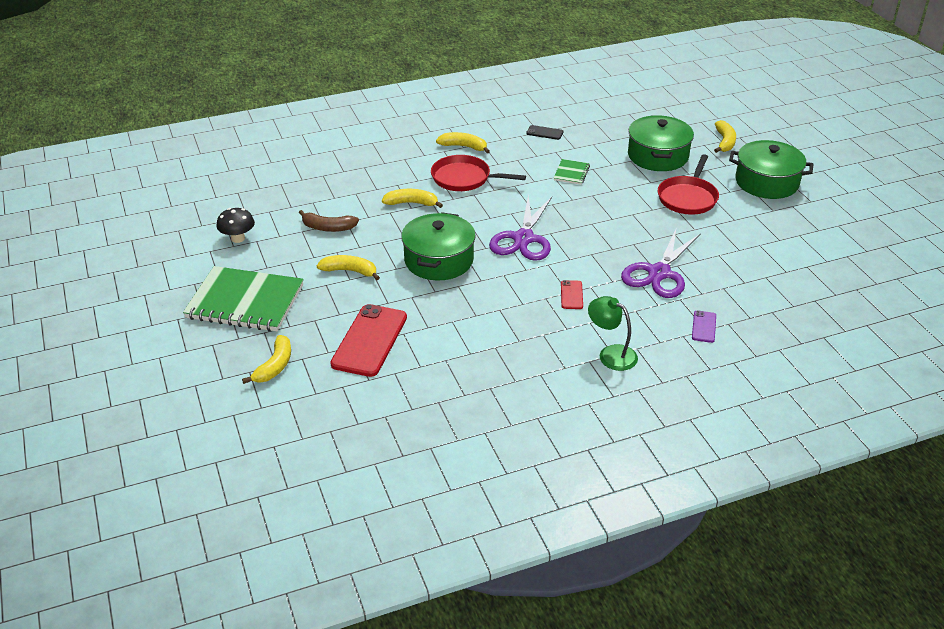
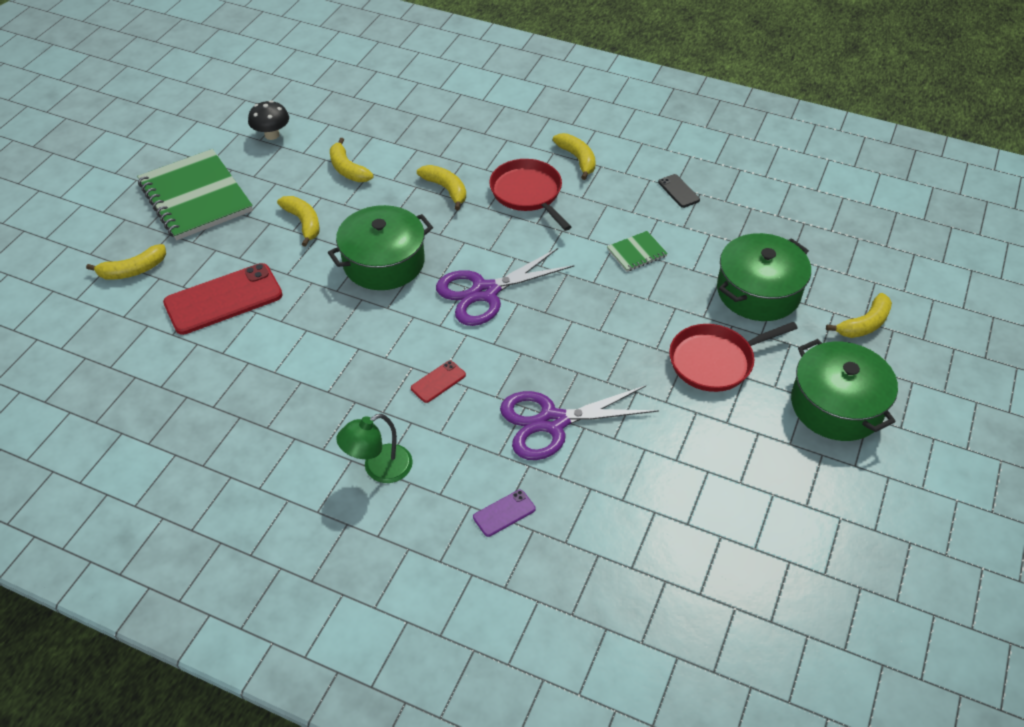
camera: 45 degrees right, 10 degrees up
brown banana [299,210,359,232] -> yellow banana [330,138,374,182]
green lamp [588,296,638,371] -> green lamp turned 120 degrees counterclockwise [336,414,413,483]

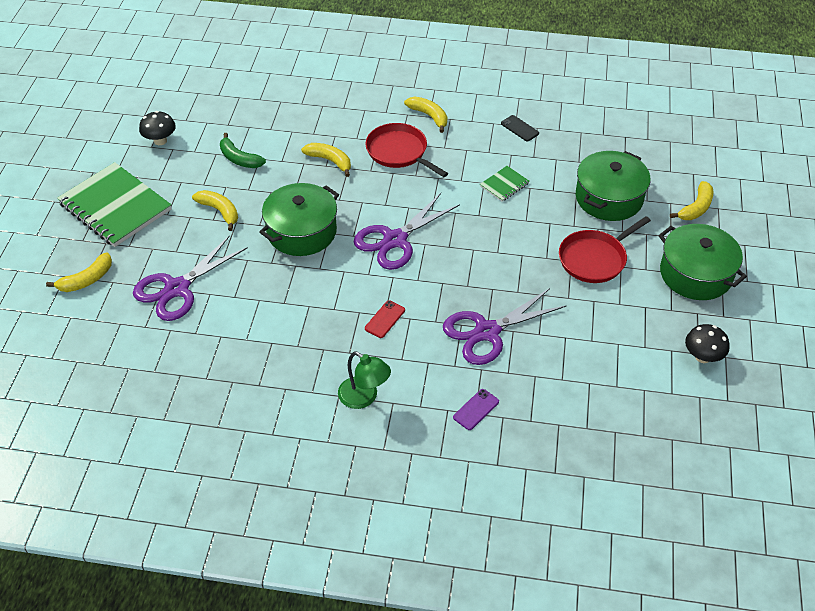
camera: 15 degrees left, 0 degrees up
red phone [163,263,283,335] -> purple scissors [133,235,248,321]
yellow banana [330,138,374,182] -> green banana [220,133,266,168]
green lamp [336,414,413,483] -> green lamp turned 90 degrees counterclockwise [338,351,391,409]
none -> black mushroom [685,324,729,363]

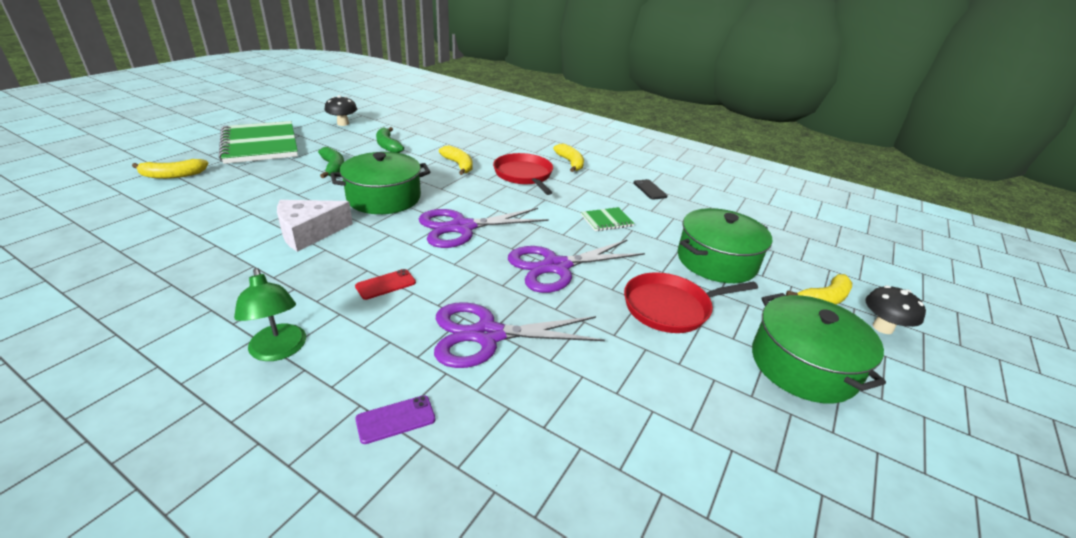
camera: 20 degrees right, 15 degrees down
purple scissors [133,235,248,321] -> purple scissors moved to [508,239,645,293]
yellow banana [192,190,238,231] -> green banana [318,147,344,179]
black mushroom [685,324,729,363] -> black mushroom moved to [865,285,926,334]
none -> white cheese [277,200,353,252]

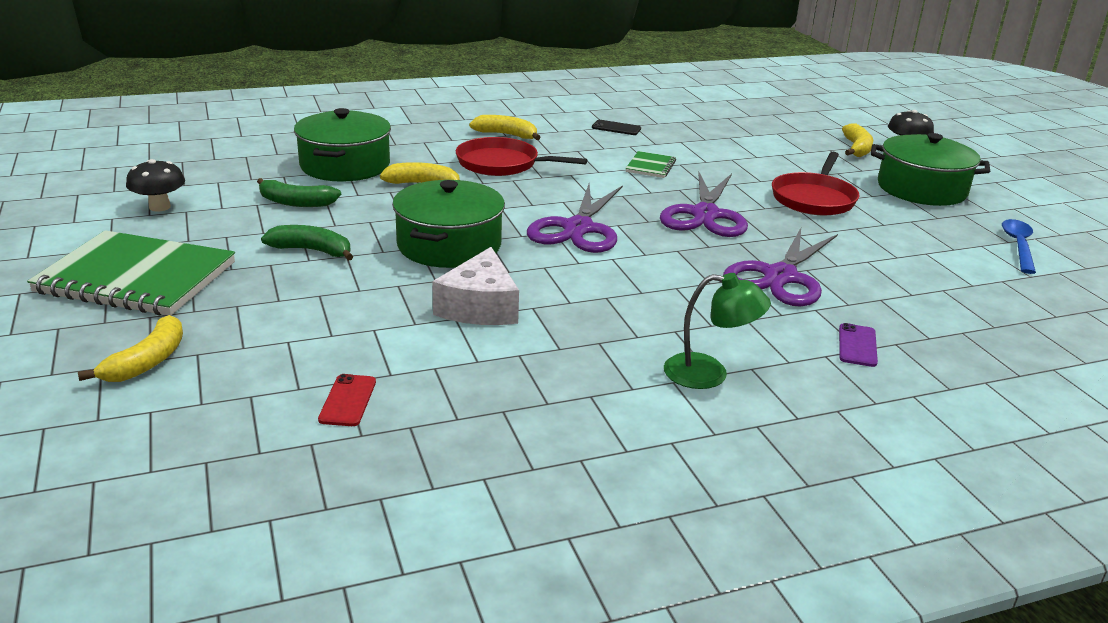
camera: 50 degrees left, 5 degrees down
red phone [355,269,416,300] -> red phone moved to [318,374,376,426]
green pot [678,208,772,283] -> green pot moved to [294,108,391,182]
none -> blue spoon [1002,219,1036,274]

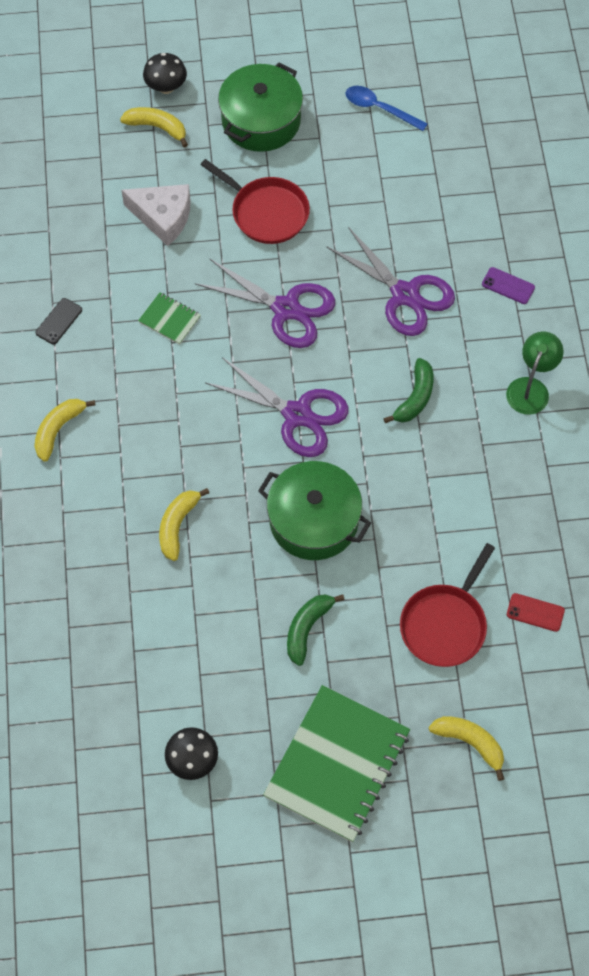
camera: 75 degrees left, 35 degrees up
green banana [257,178,341,207] -> green banana moved to [383,358,434,423]
green pot [294,108,391,182] -> none
white cheese [432,247,519,325] -> white cheese moved to [121,184,190,246]
red pan [456,137,587,176] -> red pan moved to [400,543,495,667]

